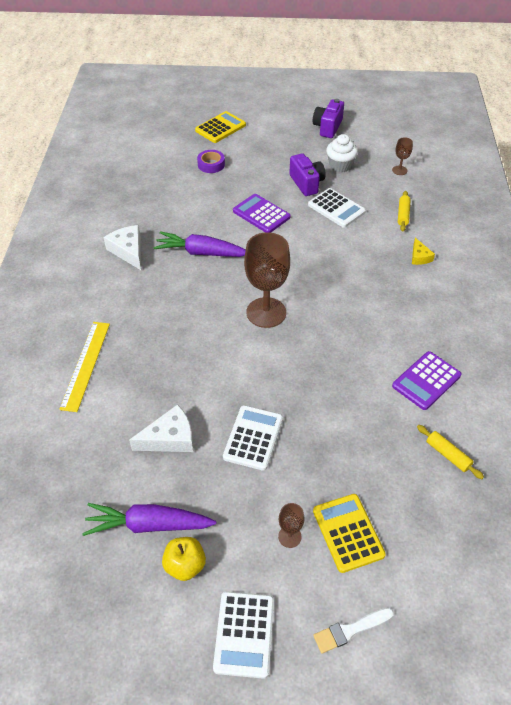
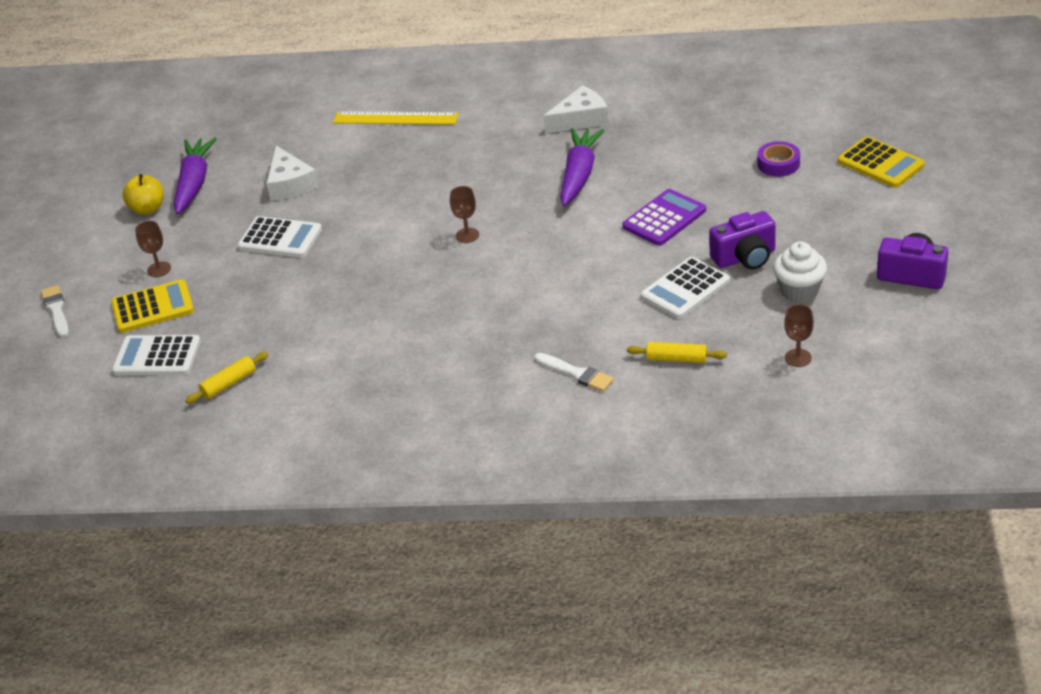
camera: 95 degrees right, 10 degrees down
white calculator [213,591,274,679] -> white calculator moved to [112,335,201,375]
brown goblet [244,232,290,328] -> brown goblet [450,186,479,243], size x0.46
purple calculator [392,351,461,410] -> none
yellow cheese [412,238,435,265] -> white brush [534,353,614,392]

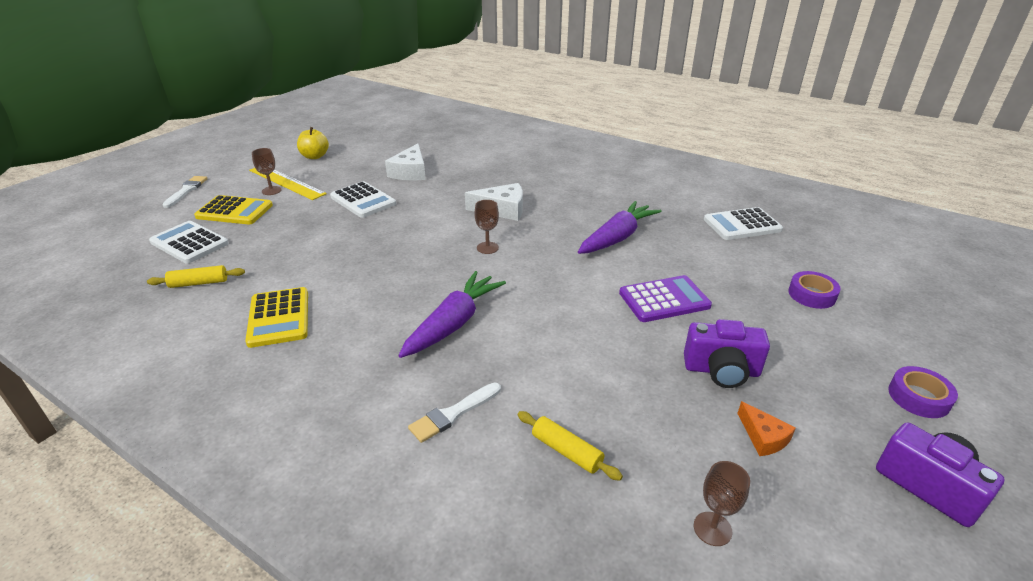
camera: 25 degrees right, 5 degrees down
purple carrot [174,138,217,214] -> purple carrot moved to [398,271,506,358]
yellow ruler [333,111,459,124] -> yellow ruler moved to [249,168,327,200]
white brush [534,353,614,392] -> white brush turned 75 degrees clockwise [408,383,501,443]
white cheese [544,85,609,134] -> white cheese moved to [465,183,523,221]
white calculator [641,257,730,319] -> white calculator moved to [704,207,783,240]
white cupcake [773,241,827,303] -> orange cheese [737,401,796,456]
yellow calculator [838,136,925,188] -> yellow calculator moved to [245,287,308,348]
none -> purple tape [888,366,958,418]

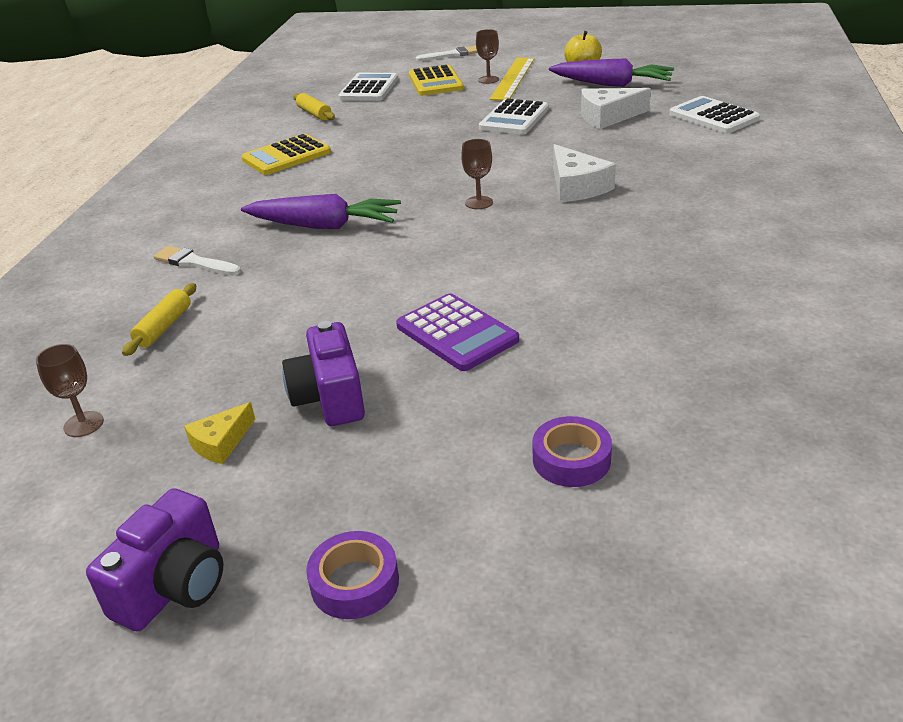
camera: 70 degrees right, 0 degrees up
purple carrot [578,201,662,254] -> purple carrot moved to [549,59,674,87]
white calculator [704,207,783,240] -> white calculator moved to [669,96,760,133]
orange cheese [737,401,796,456] -> yellow cheese [184,402,255,464]

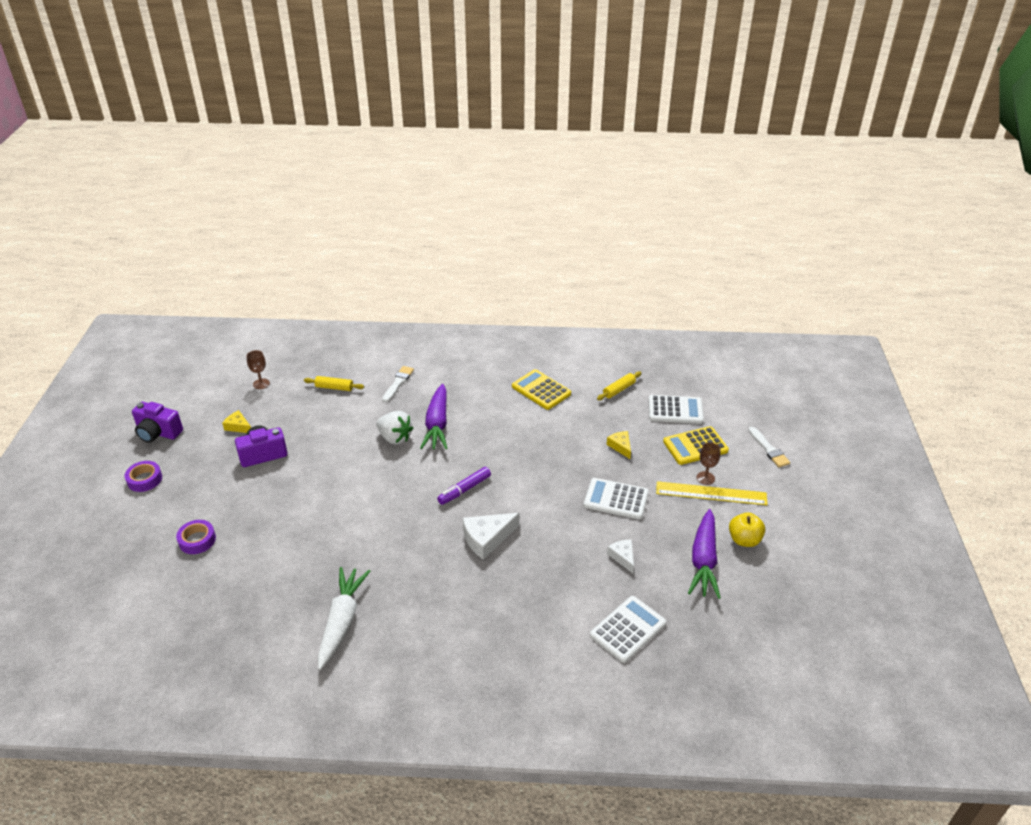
camera: 80 degrees right, 5 degrees up
purple calculator [396,294,519,371] -> none
brown goblet [461,139,493,209] -> purple marker [437,467,491,505]
white cheese [581,88,651,129] -> white cheese [607,539,634,573], size x0.59
none -> white carrot [318,567,370,670]
none -> white strawberry [376,411,413,445]
none -> yellow cheese [607,431,631,459]

